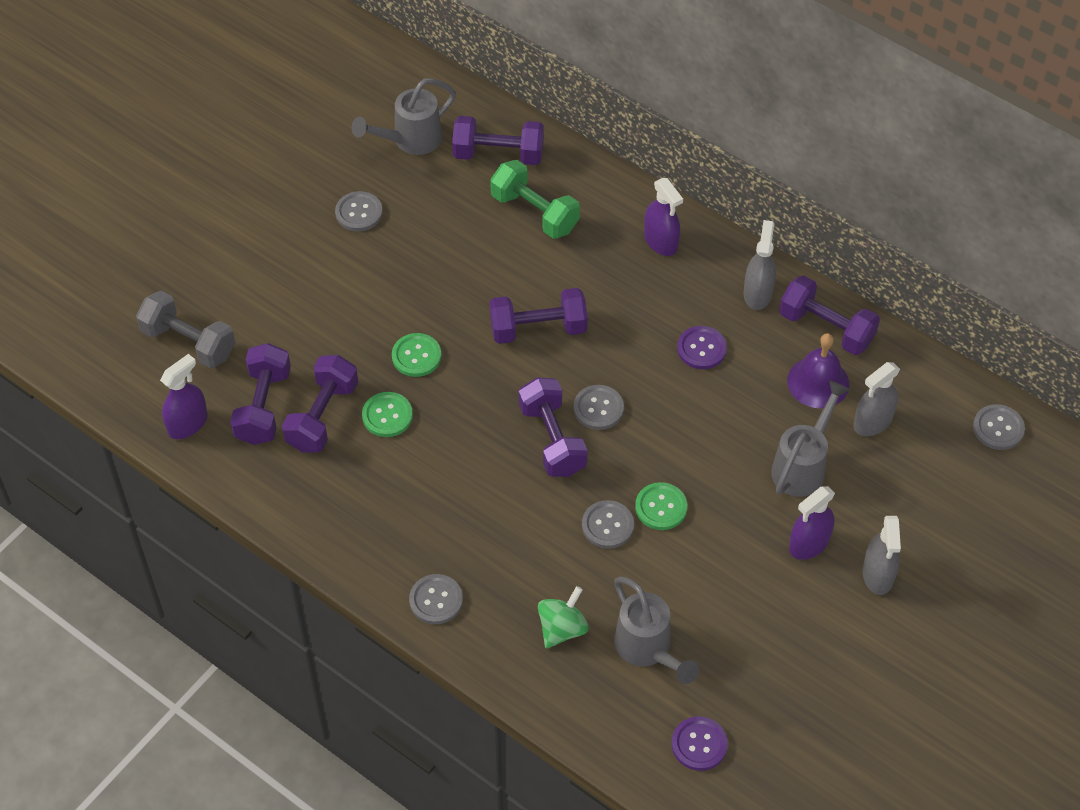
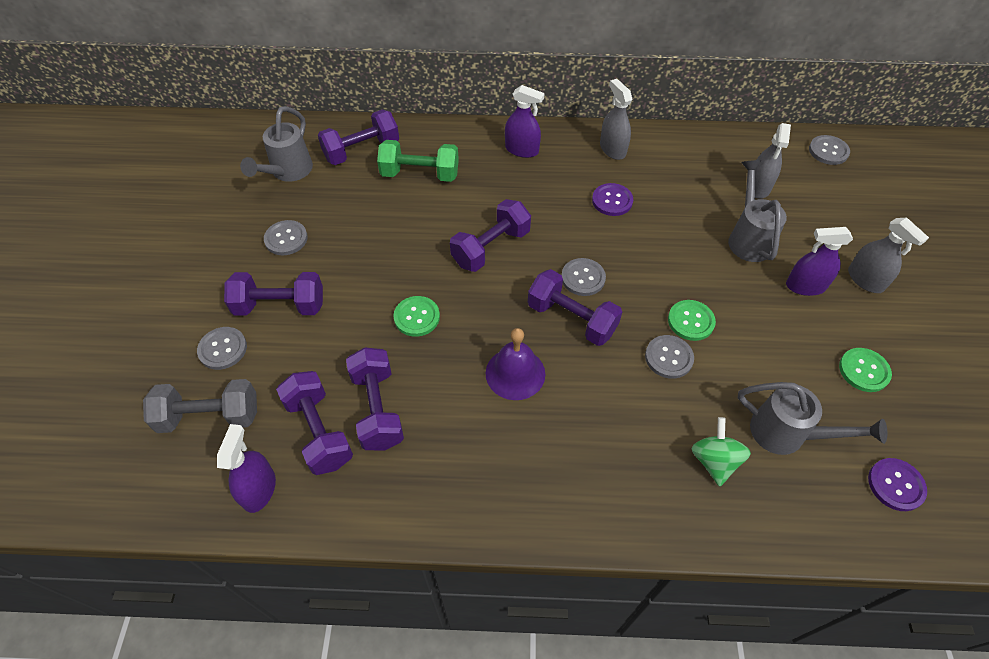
camera: 35 degrees left, 0 degrees up
green button [362,392,413,437] -> green button moved to [839,348,892,392]
grey button [409,574,463,624] -> grey button moved to [197,327,247,370]
purple dumbbell [779,275,880,355] -> purple dumbbell moved to [224,272,323,316]
purple bell [787,333,849,408] -> purple bell moved to [486,328,545,400]
purple spray bottle [789,486,835,560] -> purple spray bottle turned 75 degrees clockwise [786,227,853,296]

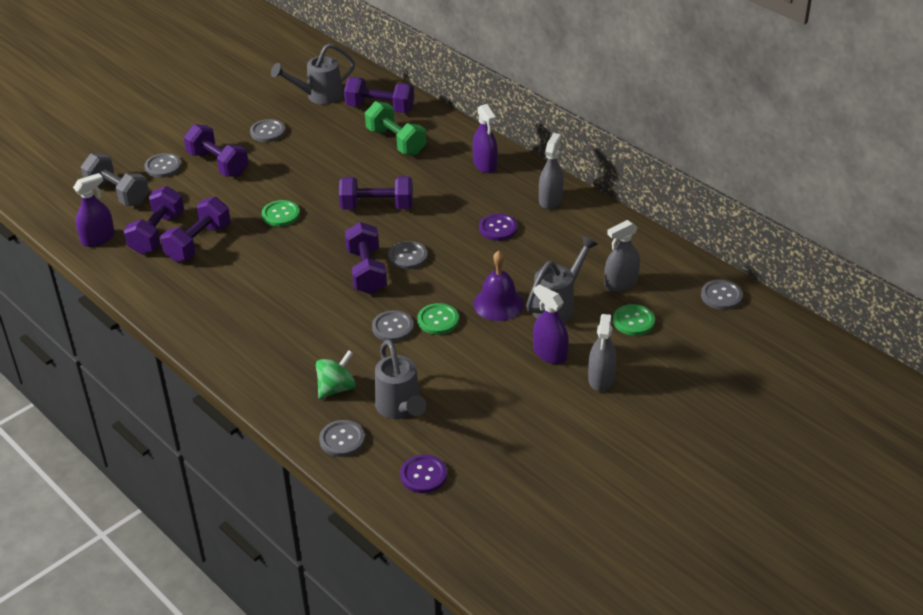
camera: 45 degrees right, 15 degrees down
purple bell [486,328,545,400] -> purple bell moved to [473,251,524,321]
green button [839,348,892,392] -> green button moved to [613,304,655,336]
none -> grey button [319,420,365,457]

